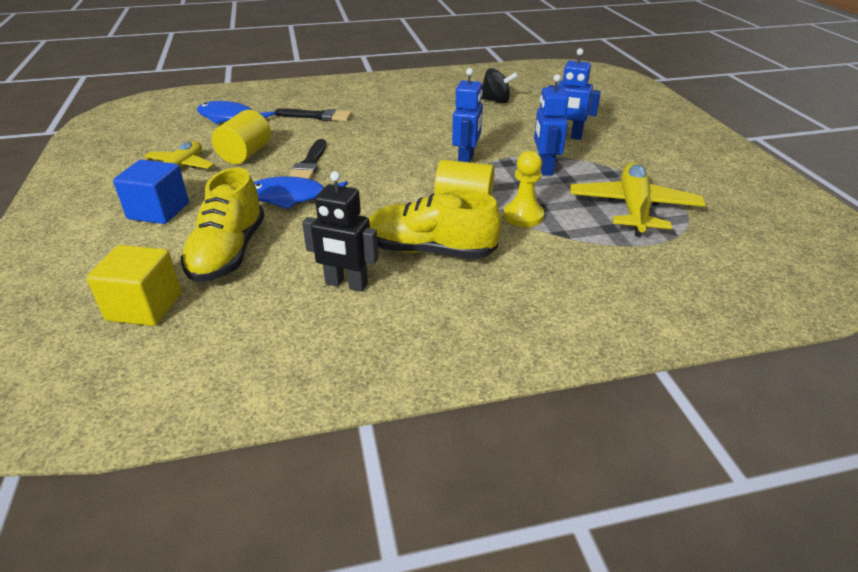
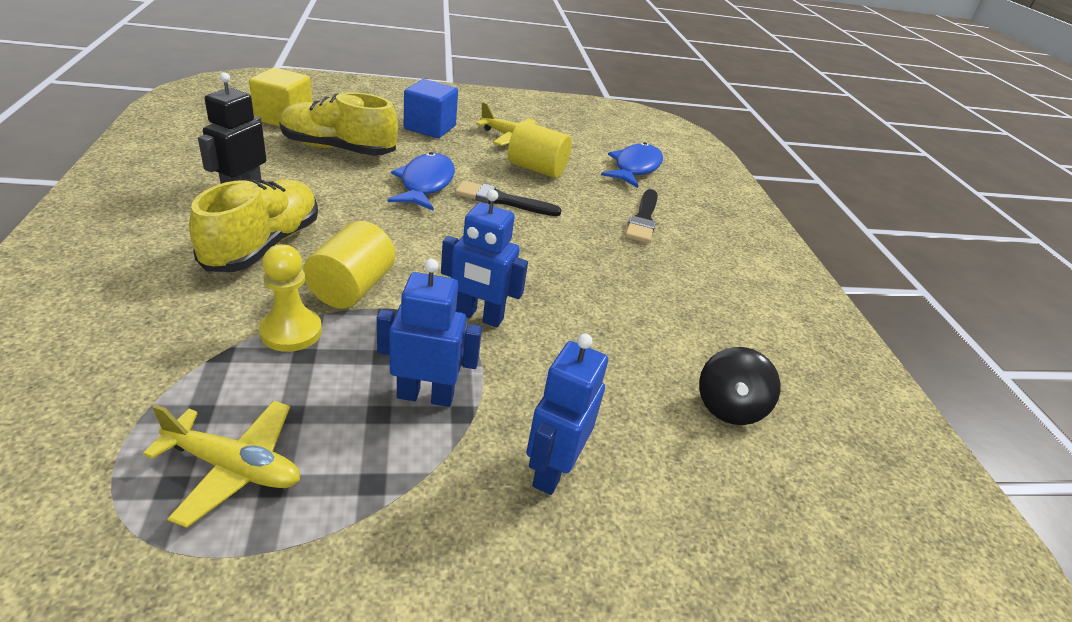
camera: 90 degrees right, 0 degrees up
yellow plane [570,162,706,237] -> yellow plane [143,401,300,528], size x0.66

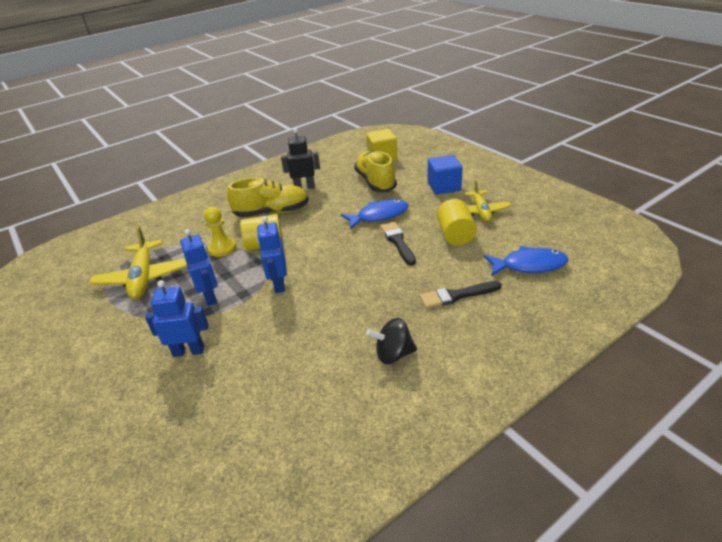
camera: 70 degrees right, 0 degrees up
yellow plane [143,401,300,528] -> yellow plane [89,226,187,299], size x1.51
black spinning top [699,347,780,425] -> black spinning top moved to [366,318,417,364]

